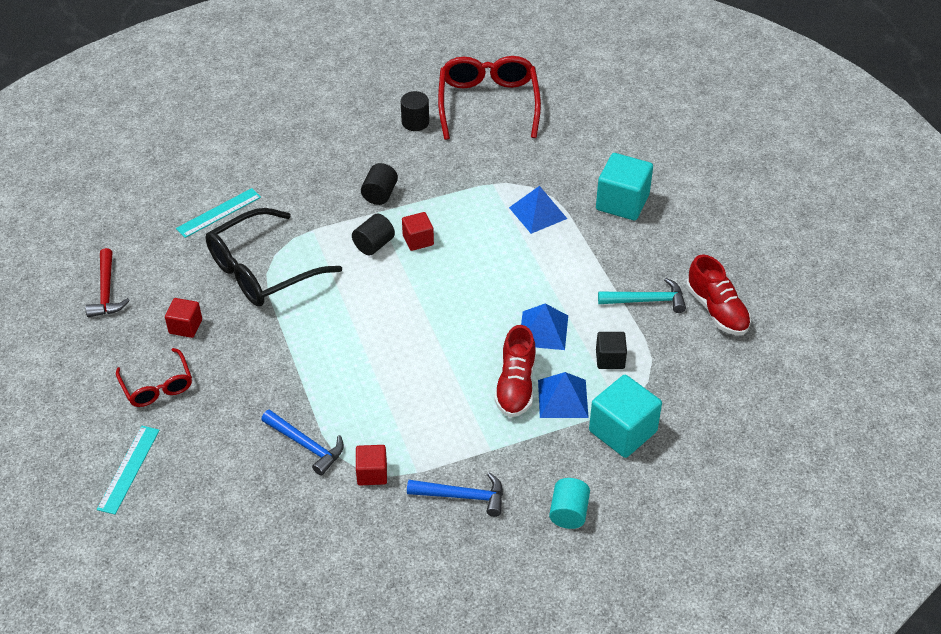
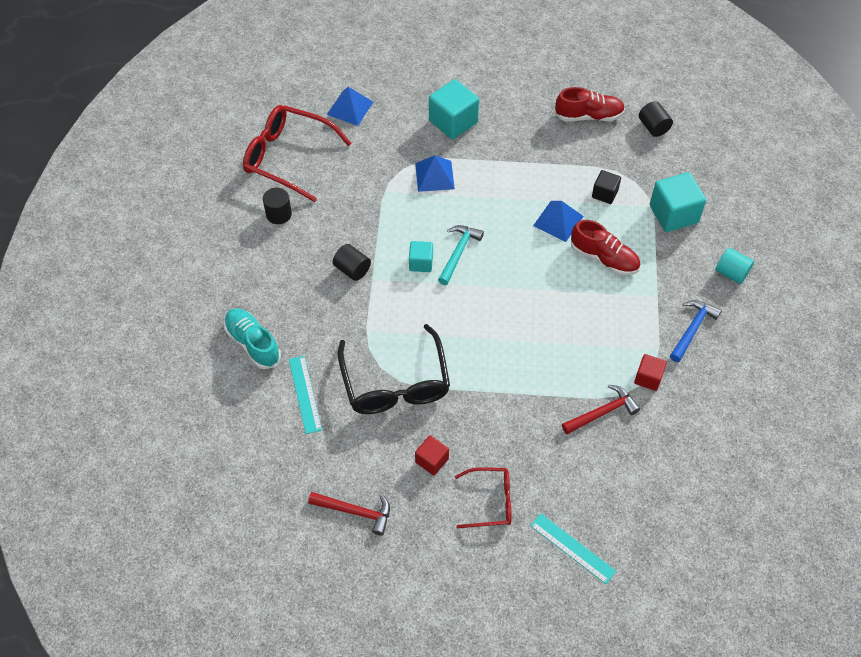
camera: 65 degrees left, 10 degrees up
blue hammer [261,410,344,476] -> red hammer [562,385,640,434]
black cylinder [352,213,395,256] -> black cylinder moved to [639,101,673,137]
red cube [402,212,434,251] -> turquoise cube [409,241,433,272]
blue pyramid [538,372,589,418] -> blue pyramid moved to [327,87,373,126]
turquoise hammer [598,278,686,313] -> turquoise hammer moved to [438,225,484,285]
none -> turquoise shoe [224,308,281,369]

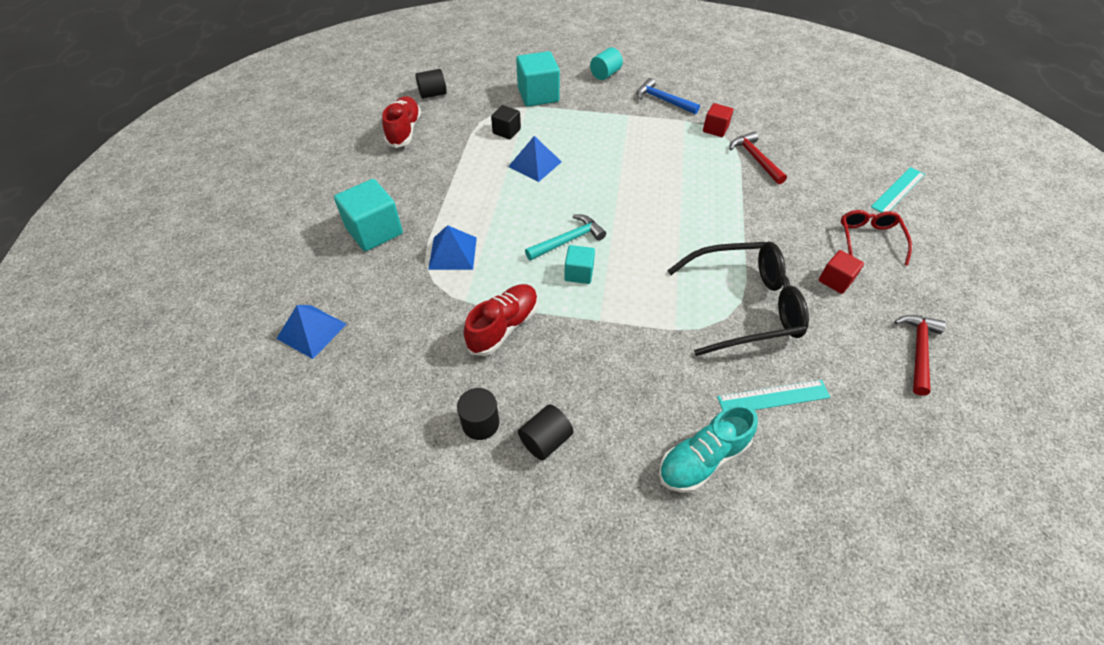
camera: 85 degrees left, 5 degrees down
red glasses [243,105,351,202] -> none
black cylinder [333,244,371,281] -> black cylinder moved to [518,404,574,460]
turquoise hammer [438,225,484,285] -> turquoise hammer turned 120 degrees clockwise [525,215,606,261]
red shoe [571,220,640,275] -> red shoe moved to [464,284,538,356]

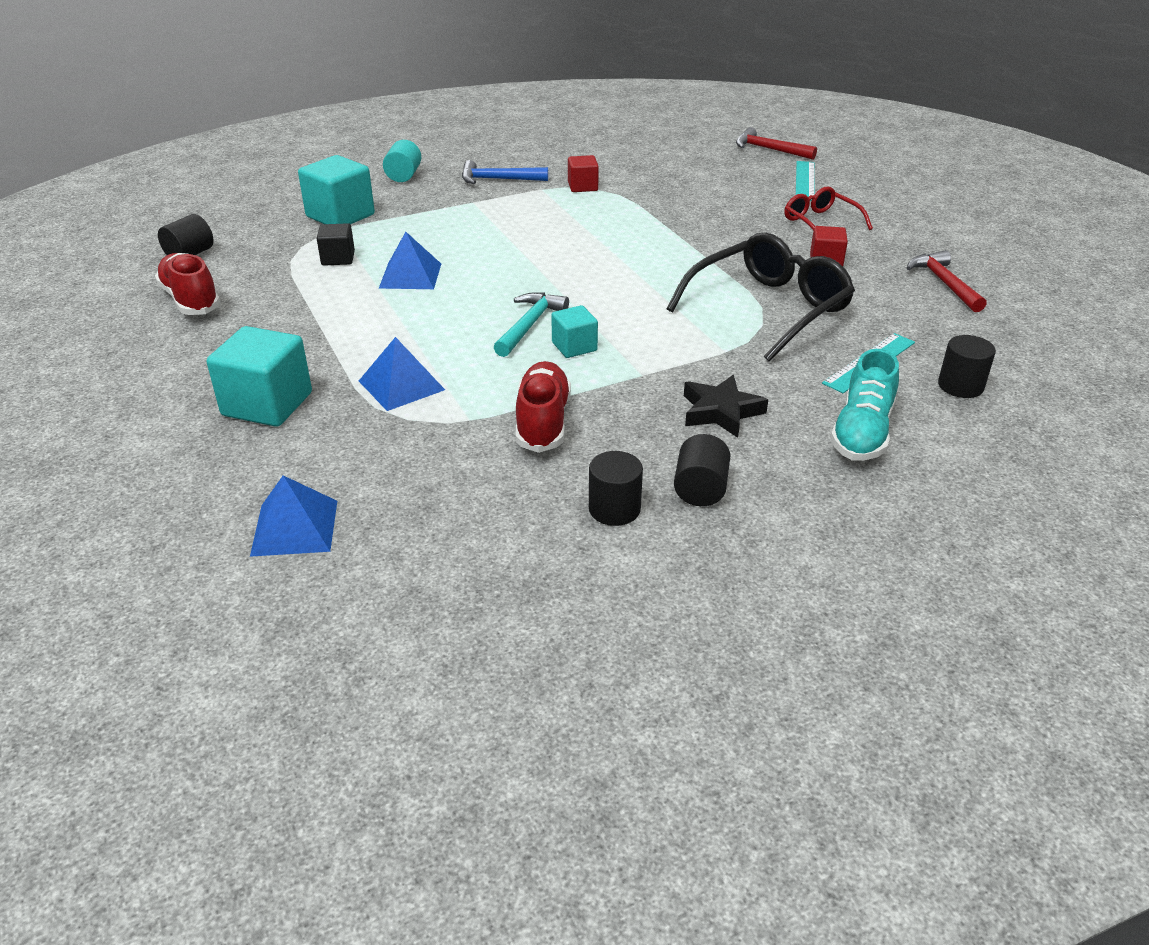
camera: 35 degrees left, 15 degrees down
red hammer [729,131,787,184] -> red hammer moved to [736,127,817,160]
none -> black star [684,375,768,438]
none -> black cylinder [938,335,996,398]

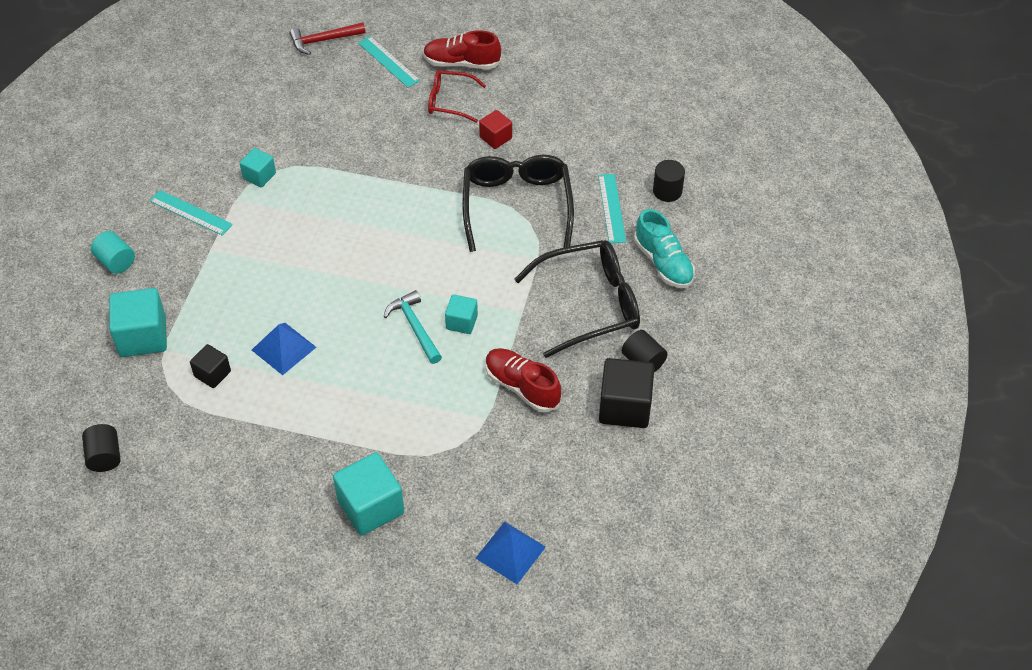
camera: 50 degrees left, 15 degrees up
red shoe [155,253,221,315] -> red shoe moved to [423,30,501,69]
blue pyramid [359,337,445,411] -> none
blue hammer [462,160,548,184] -> turquoise ruler [150,190,233,236]
red cube [568,155,599,192] -> turquoise cube [240,148,276,187]
black cylinder [589,451,643,526] -> black cube [599,358,655,428]
black star [684,375,768,438] -> black glasses [514,240,640,358]
red hammer [907,250,987,312] -> none

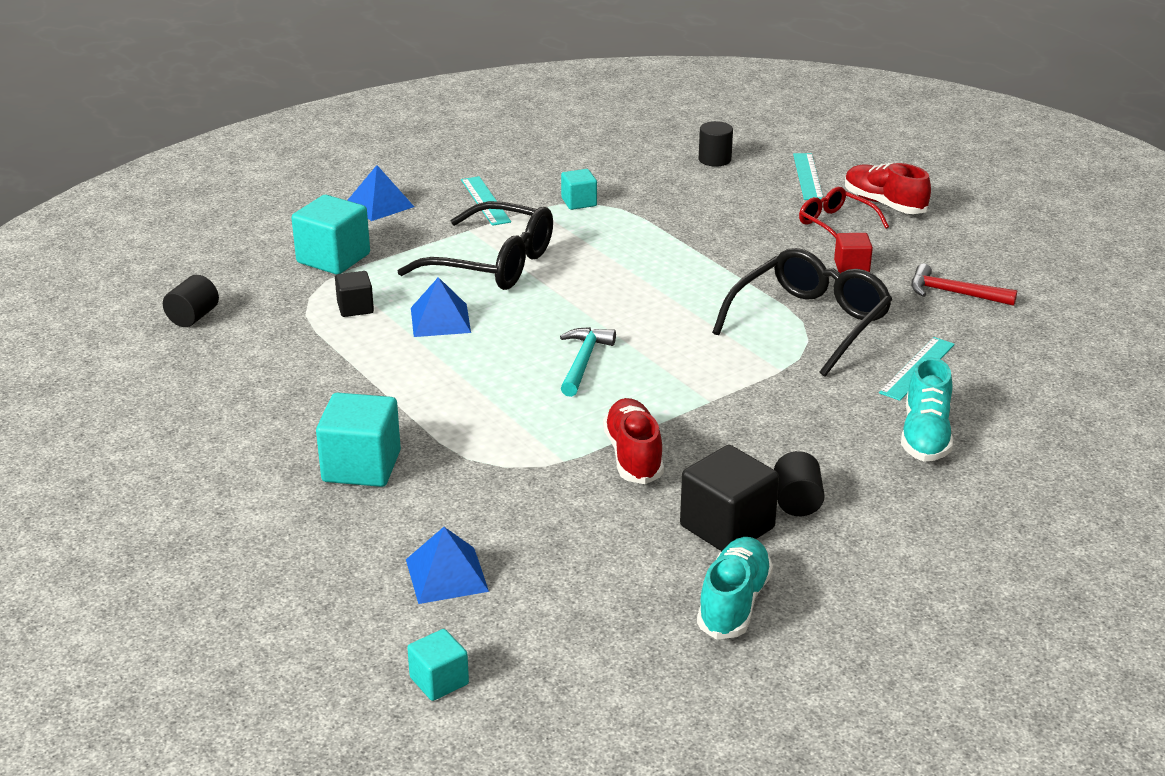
camera: 40 degrees right, 20 degrees down
turquoise cylinder [91,231,135,274] -> blue pyramid [347,165,414,221]
red hammer [289,22,366,55] -> red hammer moved to [911,264,1017,306]
turquoise cube [445,295,478,334] -> turquoise cube moved to [407,629,469,701]
black glasses [514,240,640,358] -> black glasses moved to [397,201,553,290]
black cylinder [653,160,685,202] -> black cylinder moved to [699,121,733,167]
none -> turquoise shoe [697,537,773,640]

